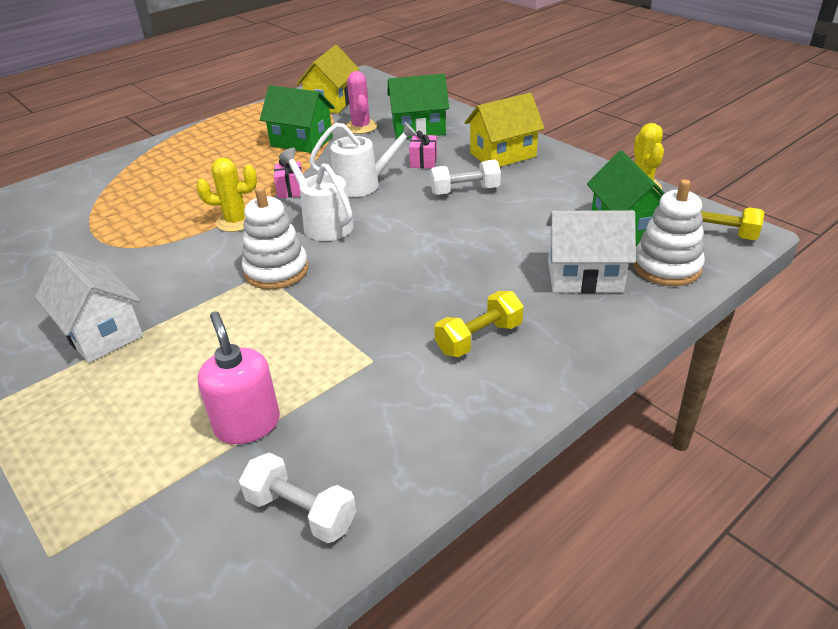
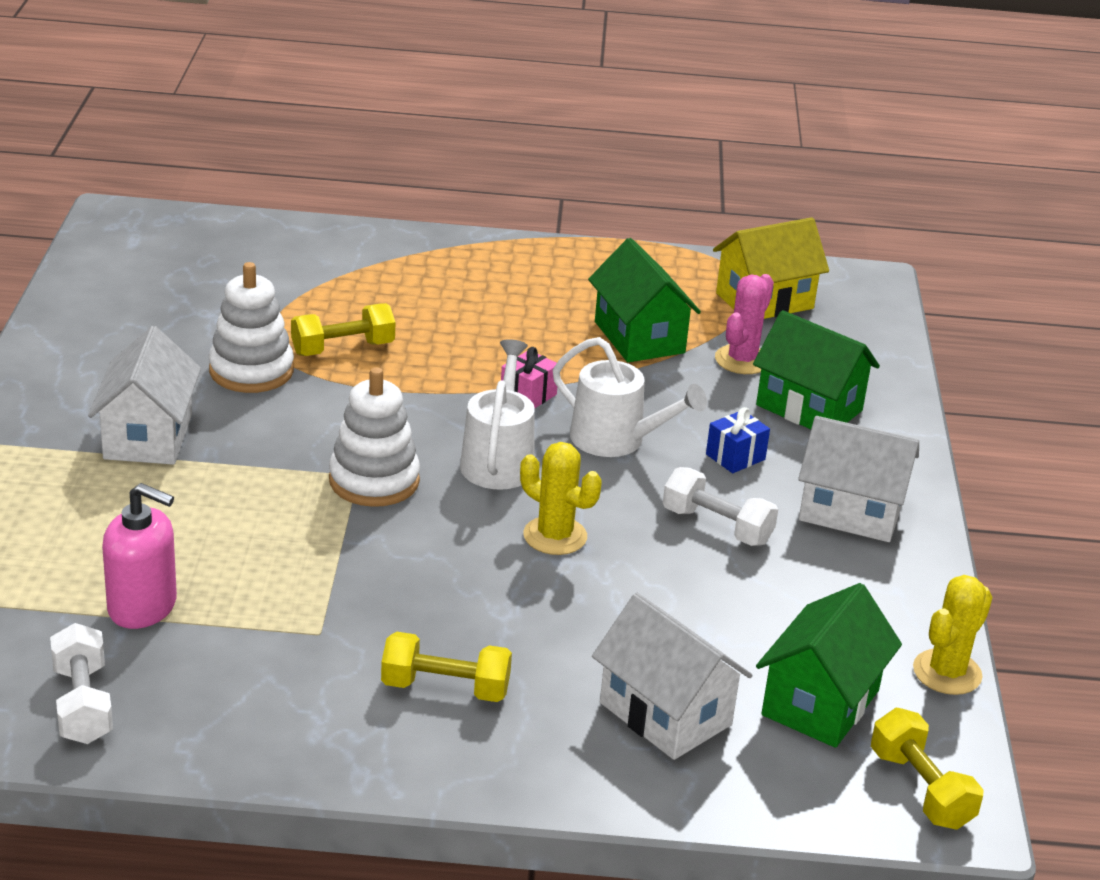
camera: 40 degrees right, 5 degrees down
yellow cactus [196,158,257,232] -> yellow cactus moved to [520,442,601,555]
pink soap dispenser [197,312,280,444] -> pink soap dispenser turned 90 degrees clockwise [102,483,177,629]
pink gift [409,131,437,168] -> blue gift [706,407,770,473]
yellow house [465,93,545,167] -> white house [798,416,919,542]
white stacking toy [633,179,705,286] -> white stacking toy moved to [209,262,294,393]
none -> yellow dumbbell [291,303,395,356]

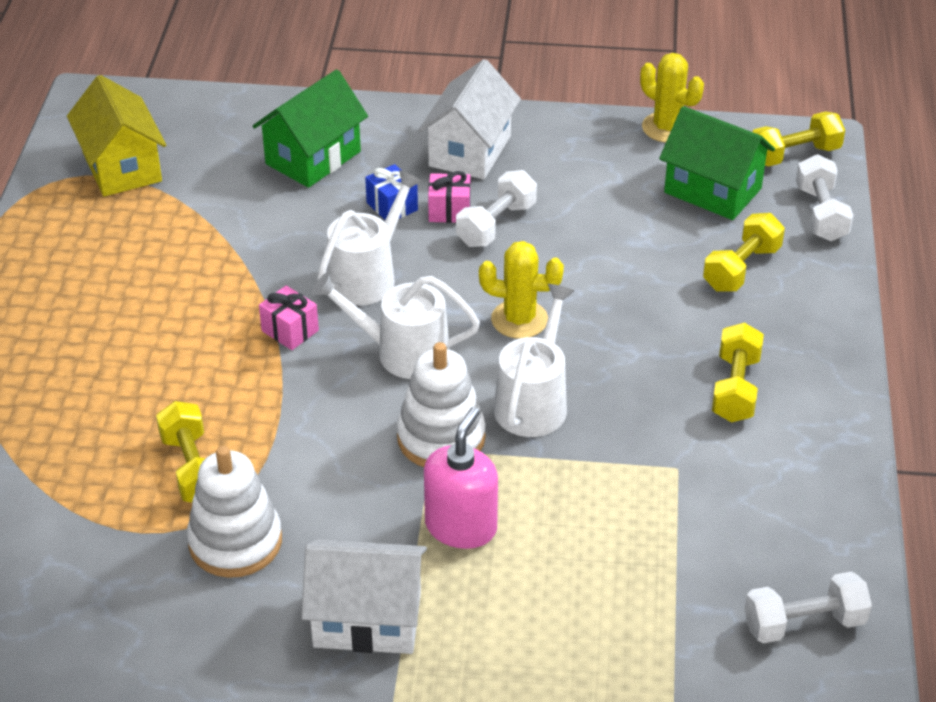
camera: 85 degrees left, 10 degrees up
pink soap dispenser [102,483,177,629] -> pink soap dispenser moved to [424,407,498,549]
yellow cactus [520,442,601,555] -> yellow cactus turned 60 degrees clockwise [479,241,564,339]
green house [588,238,701,362] -> none
white house [592,593,753,760] -> yellow dumbbell [703,213,785,292]
pink cactus [715,274,774,374] -> none
none -> pink gift [428,171,470,223]
none -> white watering can [494,284,574,437]
none -> white dumbbell [796,154,853,241]

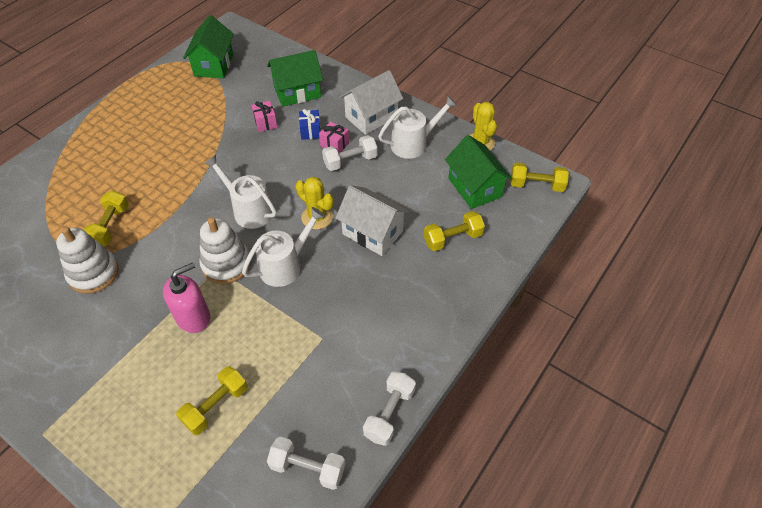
camera: 30 degrees right, 10 degrees up
yellow house [67,75,166,196] -> green house [183,15,234,79]
pink gift [259,285,319,350] -> pink gift moved to [251,101,277,132]
white house [301,539,427,654] -> white house moved to [335,185,409,256]
white watering can [317,170,423,305] -> white watering can moved to [378,96,457,159]
yellow dumbbell [712,323,764,422] -> yellow dumbbell moved to [176,366,248,435]
white dumbbell [796,154,853,241] -> white dumbbell moved to [363,371,416,446]

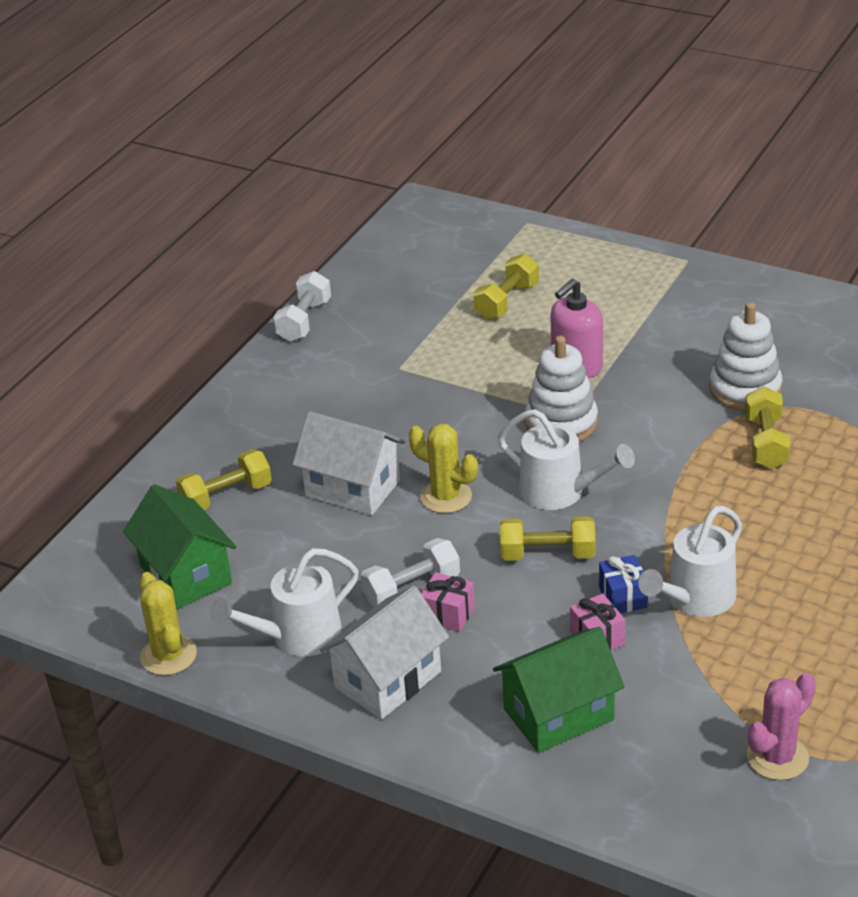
camera: 175 degrees right, 15 degrees down
green house [183,15,234,79] -> pink cactus [747,673,816,780]
white watering can [242,207,325,287] -> white watering can moved to [638,506,742,617]
white dumbbell [267,437,345,490] -> none
blue gift [299,109,321,140] -> blue gift moved to [599,555,648,613]
yellow dumbbell [510,162,569,192] -> yellow dumbbell moved to [500,516,596,561]

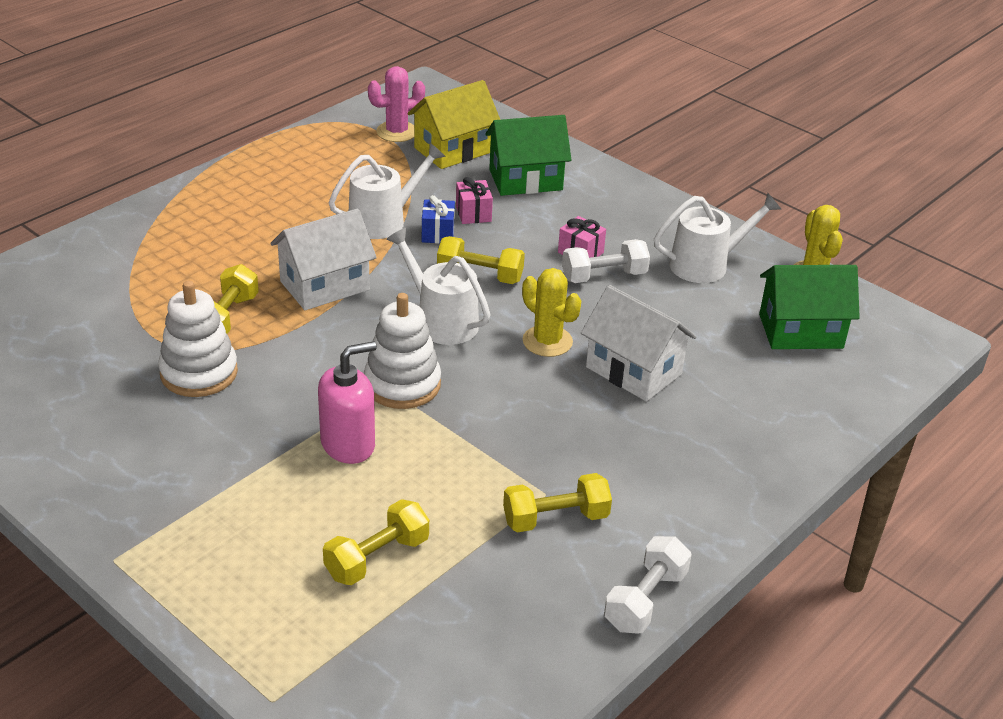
camera: 170 degrees left, 0 degrees up
green house [123,484,236,609] -> green house turned 75 degrees counterclockwise [759,265,860,349]
yellow dumbbell [176,449,272,510] -> yellow dumbbell moved to [503,473,612,532]
white house [320,586,449,719] -> white house moved to [270,209,377,310]
none -> yellow house [408,80,500,169]

